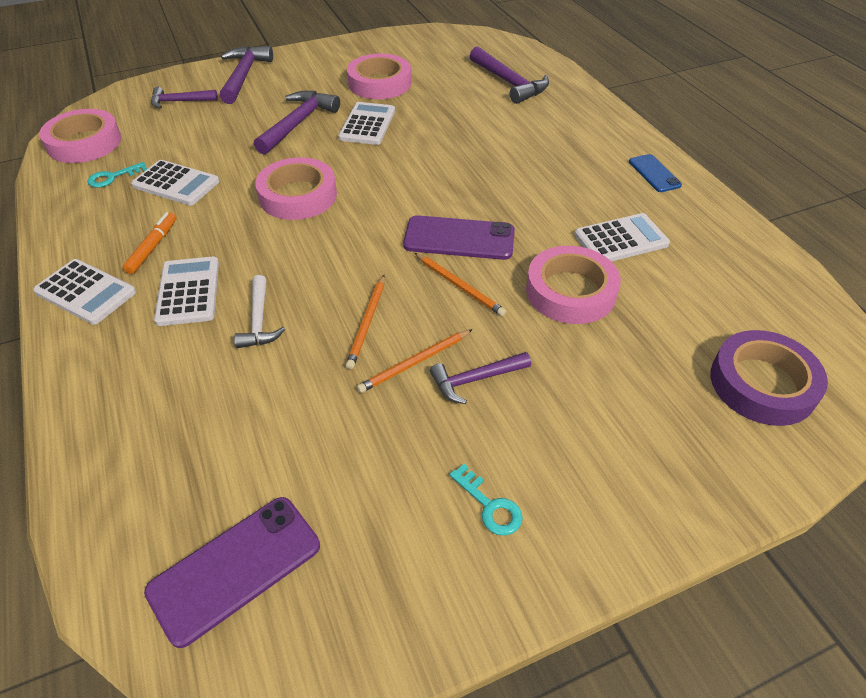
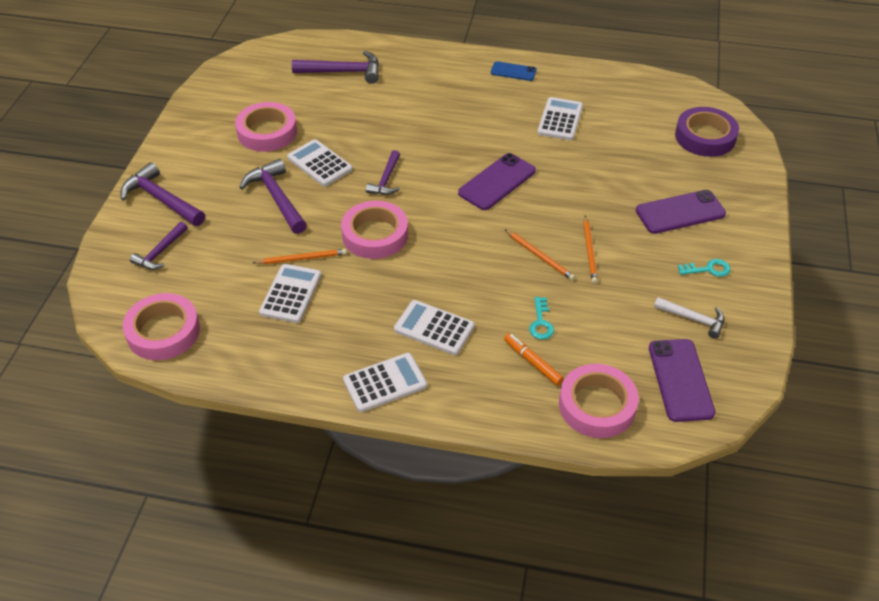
camera: 55 degrees left, 0 degrees up
turquoise key [87,162,147,188] -> turquoise key moved to [529,297,554,340]
orange marker [123,212,177,274] -> orange marker moved to [504,333,564,386]
white calculator [131,160,219,206] -> white calculator turned 45 degrees counterclockwise [259,264,321,323]
white hammer [234,275,285,348] -> white hammer moved to [654,297,725,339]
orange pencil [415,253,506,316] -> orange pencil moved to [253,249,347,264]
purple hammer [430,352,531,404] -> purple hammer moved to [366,150,400,195]
pink tape [526,246,621,324] -> pink tape moved to [559,364,639,438]
none -> purple phone [636,190,726,234]

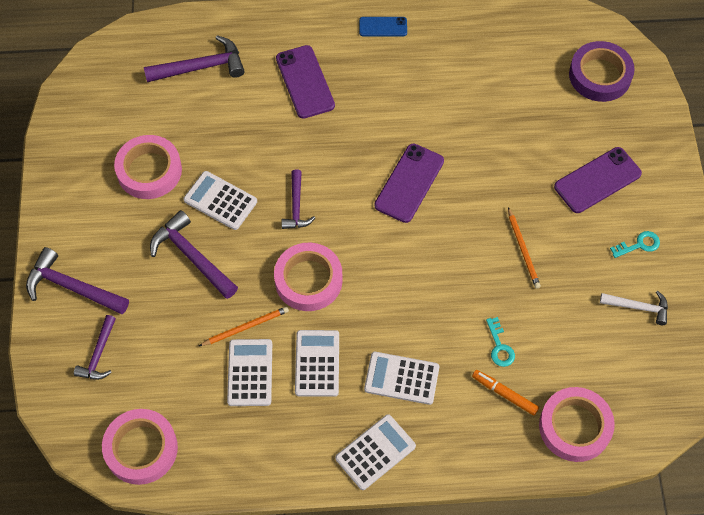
camera: 15 degrees left, 15 degrees up
orange pencil [505,229,575,280] -> none
white calculator [537,97,583,140] -> white calculator moved to [295,330,339,397]
purple phone [649,339,715,422] -> purple phone moved to [276,45,335,119]

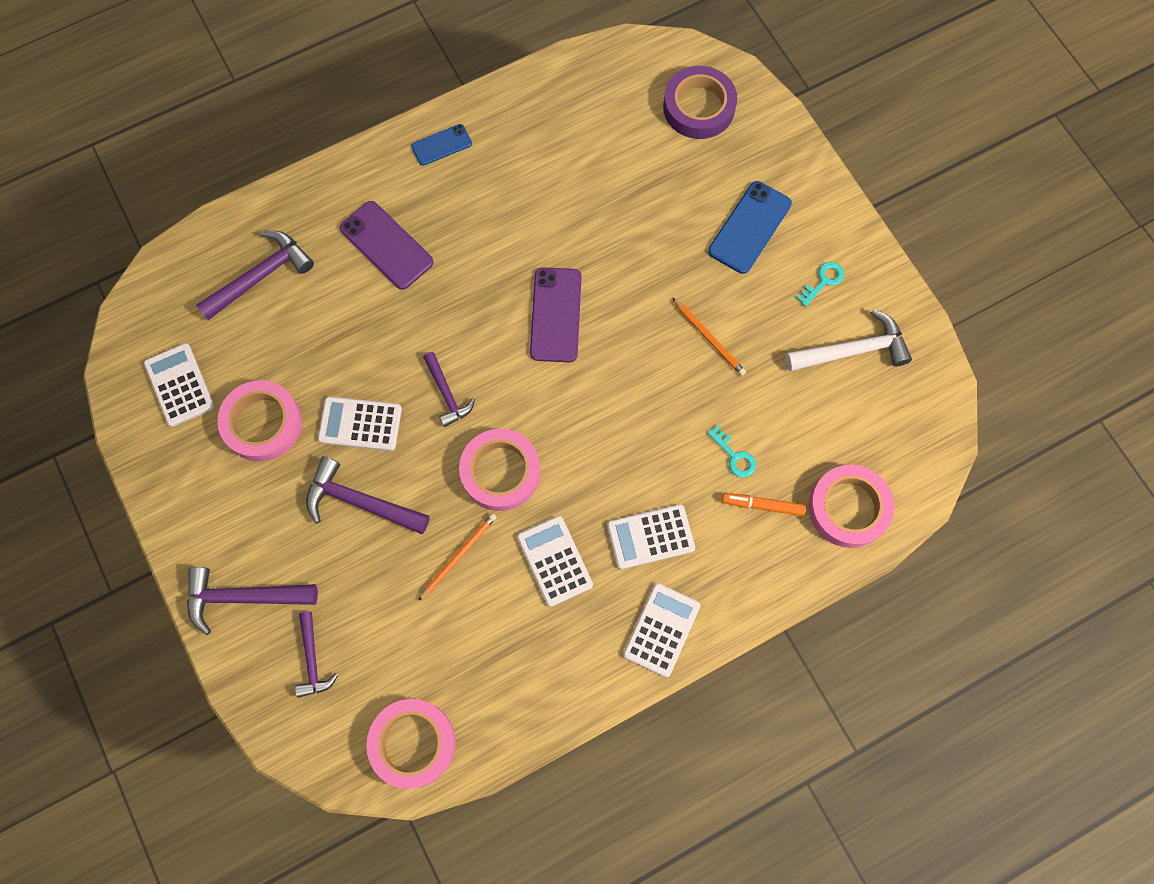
camera: 25 degrees left, 10 degrees up
white calculator [227,339,272,406] -> white calculator moved to [144,343,214,427]
purple phone [554,147,642,213] -> blue phone [708,181,792,274]
white hammer [600,291,668,325] -> white hammer [785,309,912,371], size x1.59

